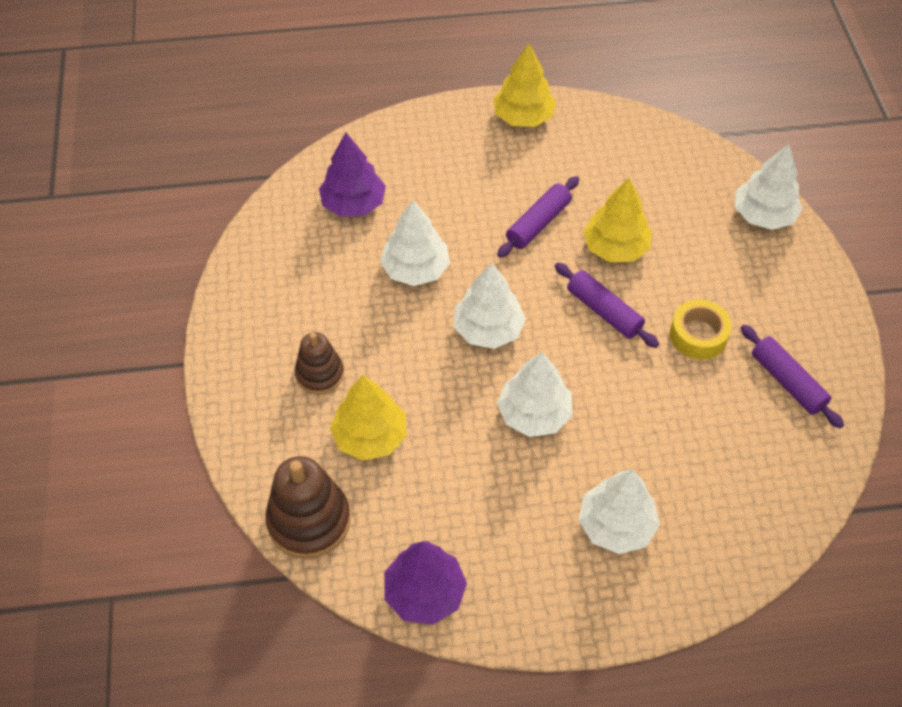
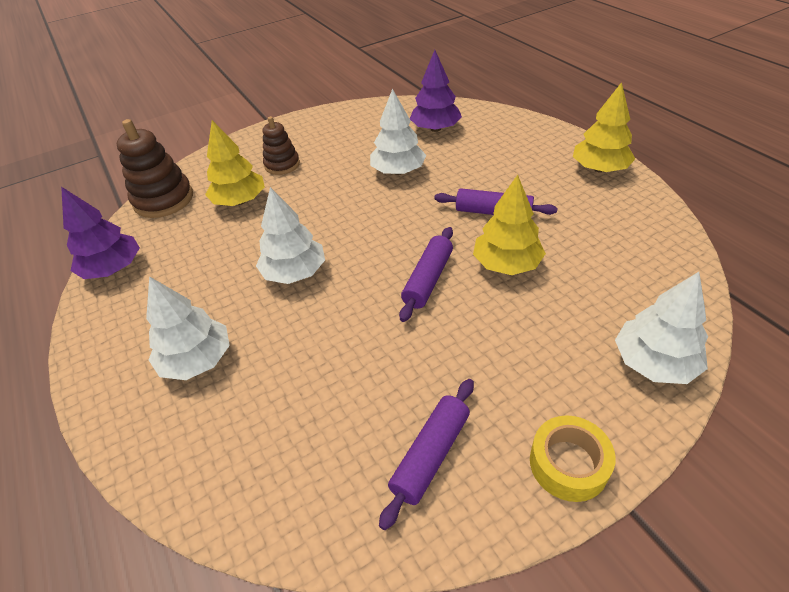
camera: 70 degrees right, 10 degrees down
white tree [454,263,526,349] -> none
yellow tape [670,299,732,360] -> yellow tape moved to [530,415,616,502]

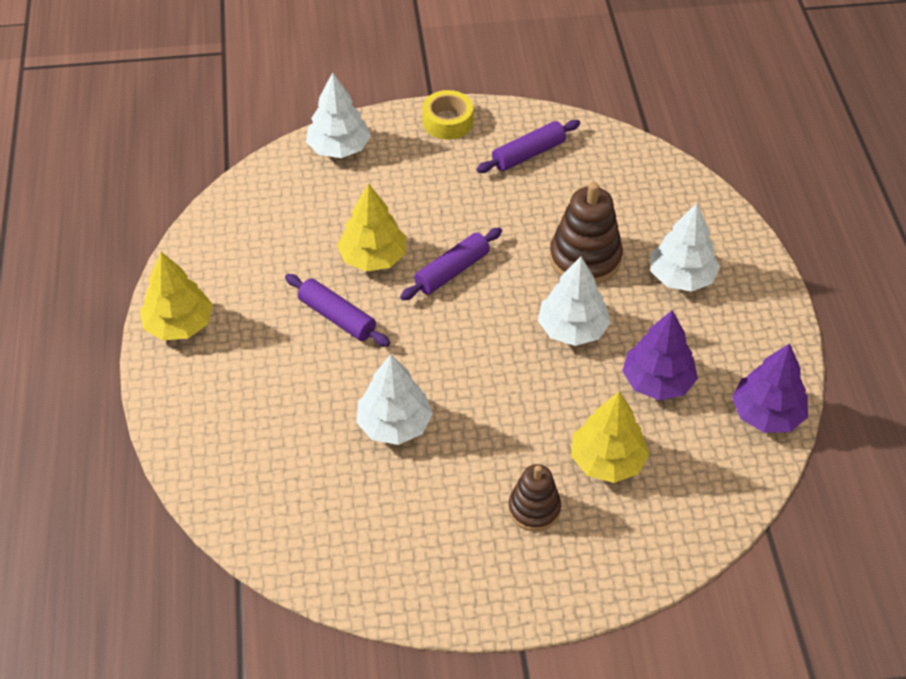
camera: 160 degrees left, 5 degrees up
brown stacking toy [117,119,193,218] -> brown stacking toy moved to [549,182,623,284]
purple tree [410,50,462,132] -> purple tree moved to [622,310,698,400]

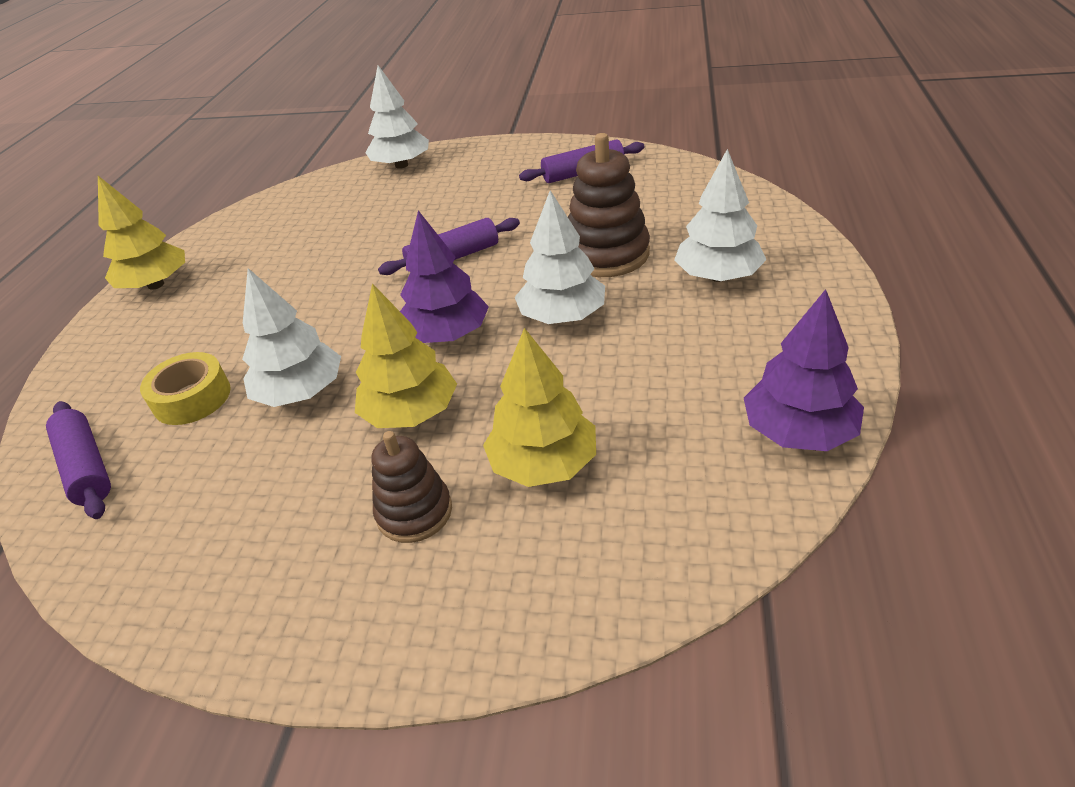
camera: 20 degrees right, 10 degrees down
purple rolling pin [285,274,390,347] -> purple rolling pin moved to [46,401,111,519]
yellow tree [337,183,406,272] -> yellow tree moved to [355,284,457,428]
yellow tape [422,90,473,139] -> yellow tape moved to [140,352,231,425]
purple tree [622,310,698,400] -> purple tree moved to [400,210,489,343]

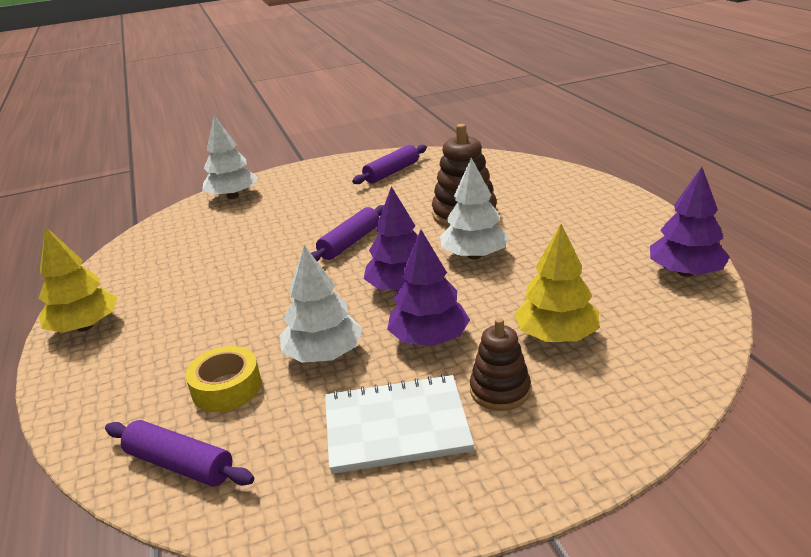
camera: 30 degrees left, 10 degrees down
yellow tree [355,284,457,428] -> purple tree [387,230,470,346]
white tree [674,149,766,282] -> none
none -> white notebook [325,374,474,474]

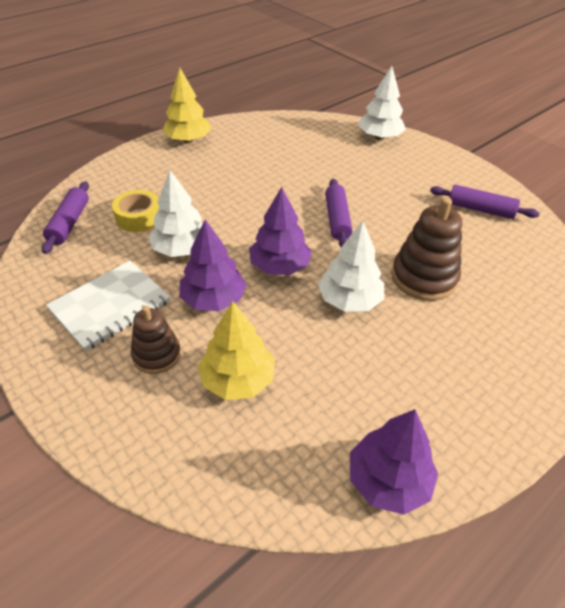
camera: 65 degrees right, 15 degrees up
purple rolling pin [311,205,384,261] -> purple rolling pin turned 75 degrees clockwise [325,179,352,247]
white notebook [325,374,474,474] -> white notebook turned 75 degrees clockwise [46,260,170,351]

